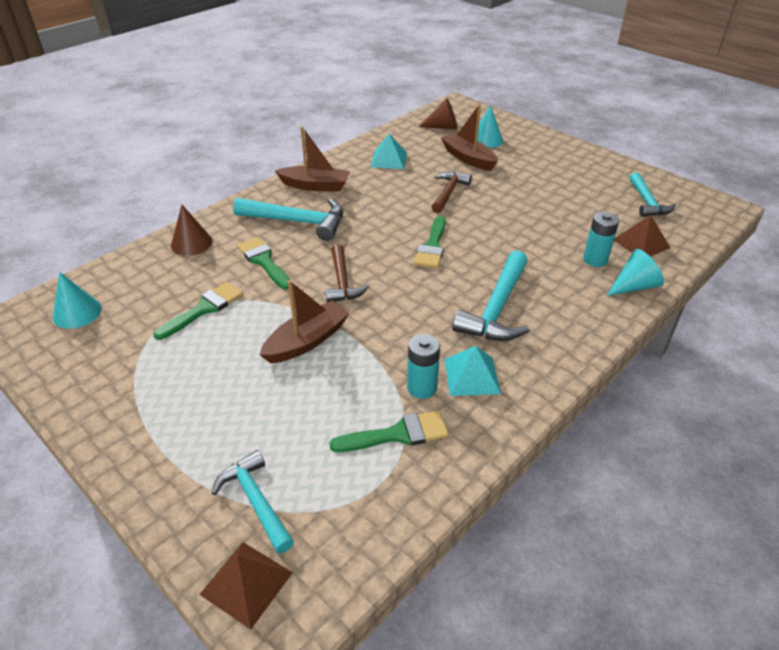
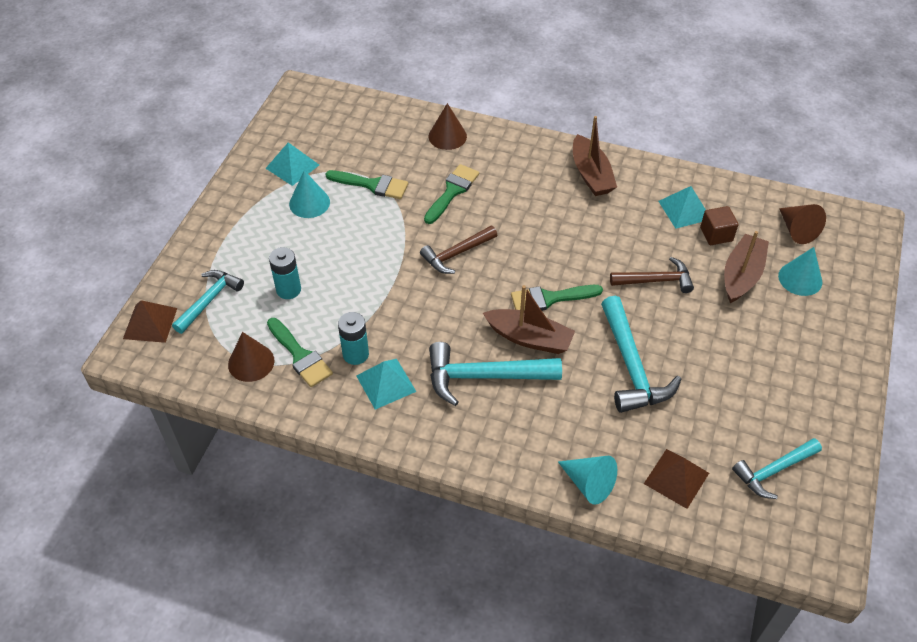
camera: 65 degrees right, 10 degrees up
turquoise cone [53,272,102,329] -> turquoise cone moved to [289,170,330,218]
turquoise hammer [233,198,343,241] -> turquoise hammer moved to [601,296,681,413]
brown boat [259,280,350,363] -> brown boat moved to [483,285,575,354]
turquoise battery [583,212,619,267] -> turquoise battery moved to [269,247,301,299]
none -> brown cone [228,332,274,382]
none -> turquoise pyramid [265,142,319,186]
none -> brown cube [700,206,739,245]

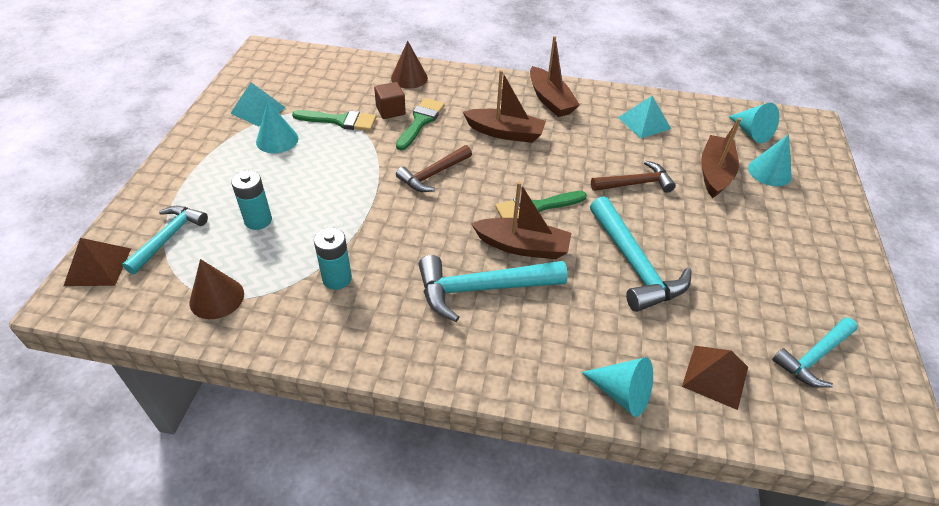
camera: 10 degrees left, 5 degrees down
green brush [267,318,333,387] -> none
turquoise pyramid [356,359,416,410] -> none
brown cube [700,206,739,245] -> brown cube moved to [374,82,406,119]
brown cone [779,204,826,244] -> turquoise cone [729,103,779,143]
none -> brown boat [463,70,546,143]

